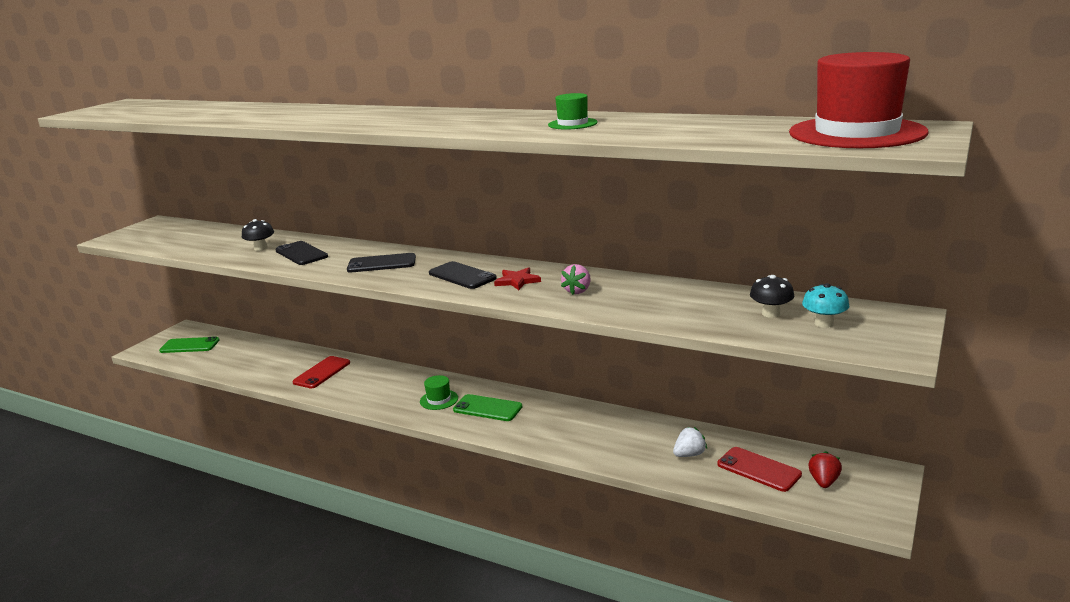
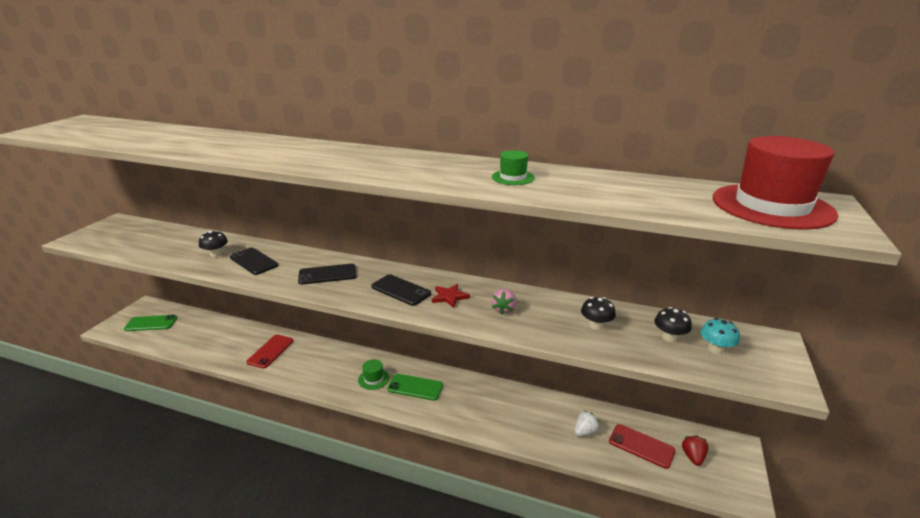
camera: 10 degrees left, 5 degrees up
none -> black mushroom [581,297,616,330]

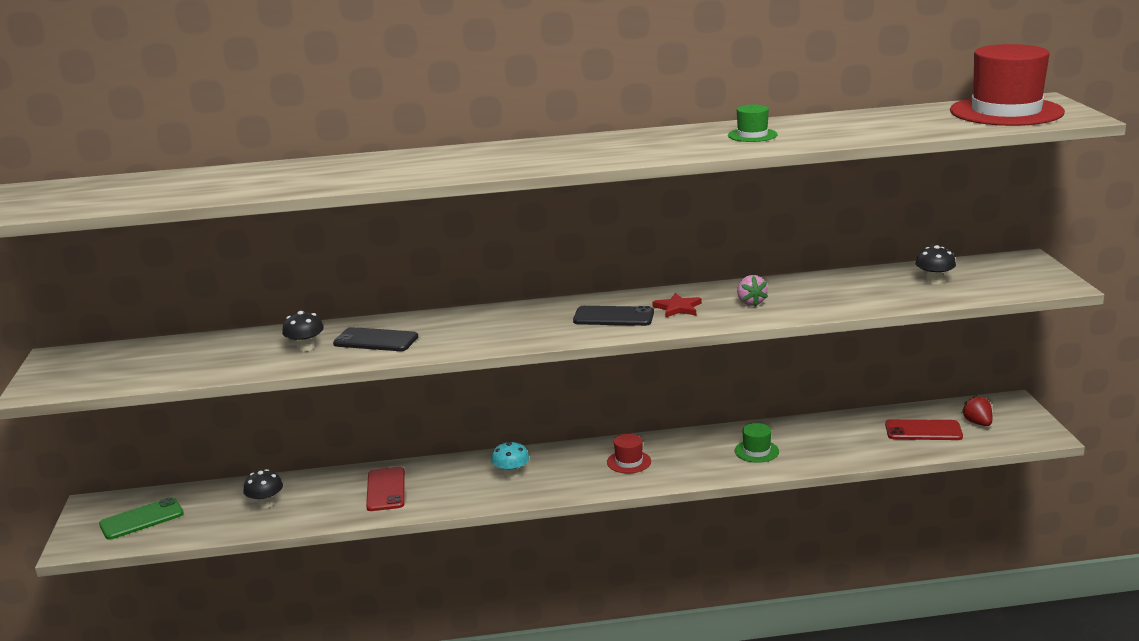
camera: 25 degrees left, 5 degrees down
black phone [298,264,357,285] -> none
green hat [358,359,389,390] -> green hat moved to [734,423,779,463]
green phone [387,374,443,401] -> red hat [607,434,651,474]
white strawberry [575,411,600,437] -> none
black mushroom [581,297,616,330] -> black mushroom moved to [243,469,283,509]
turquoise mushroom [700,318,740,354] -> turquoise mushroom moved to [491,441,529,479]

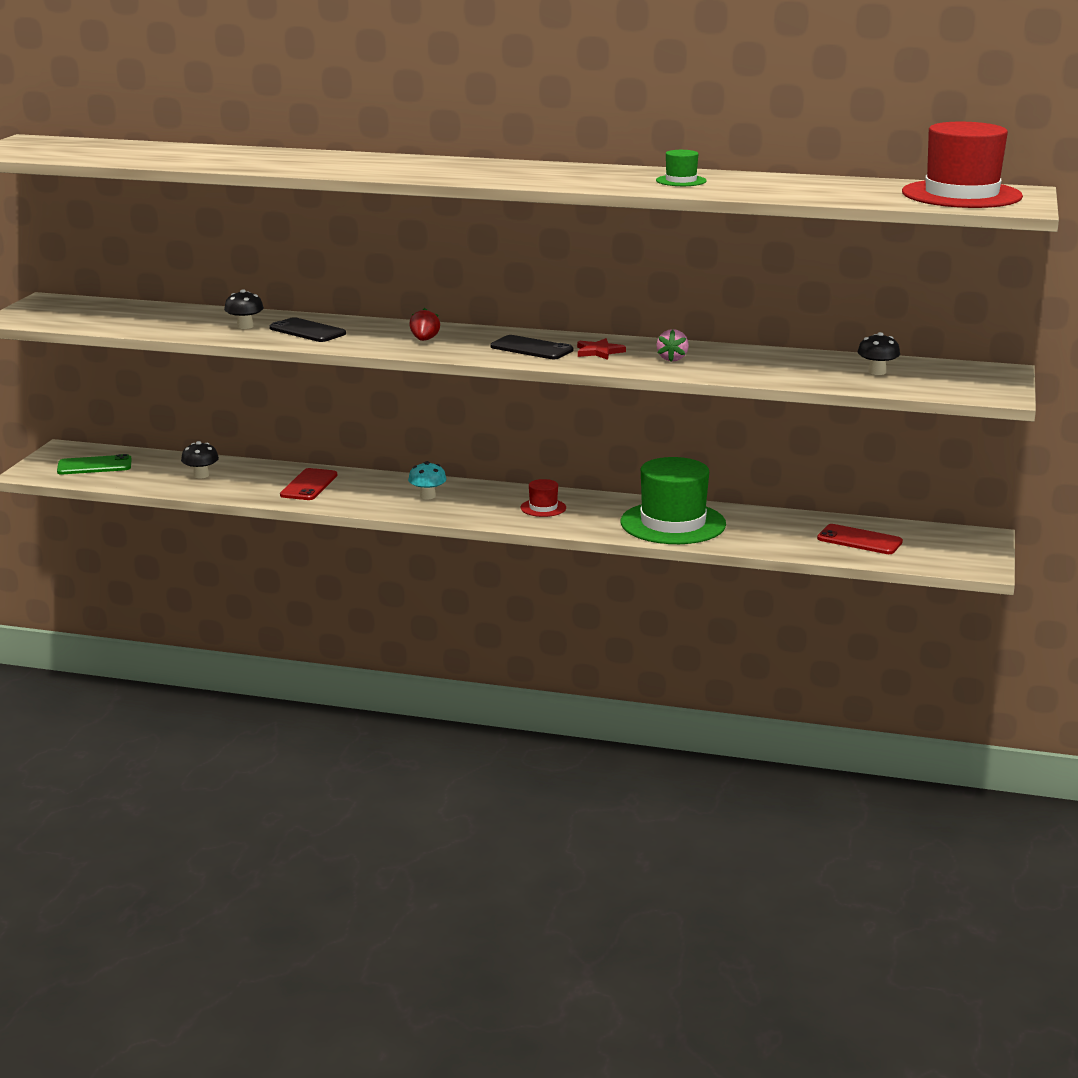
camera: 20 degrees right, 0 degrees up
green hat [734,423,779,463] -> green hat [621,457,726,544], size x2.25
red strawberry [962,395,992,426] -> red strawberry moved to [409,308,440,341]

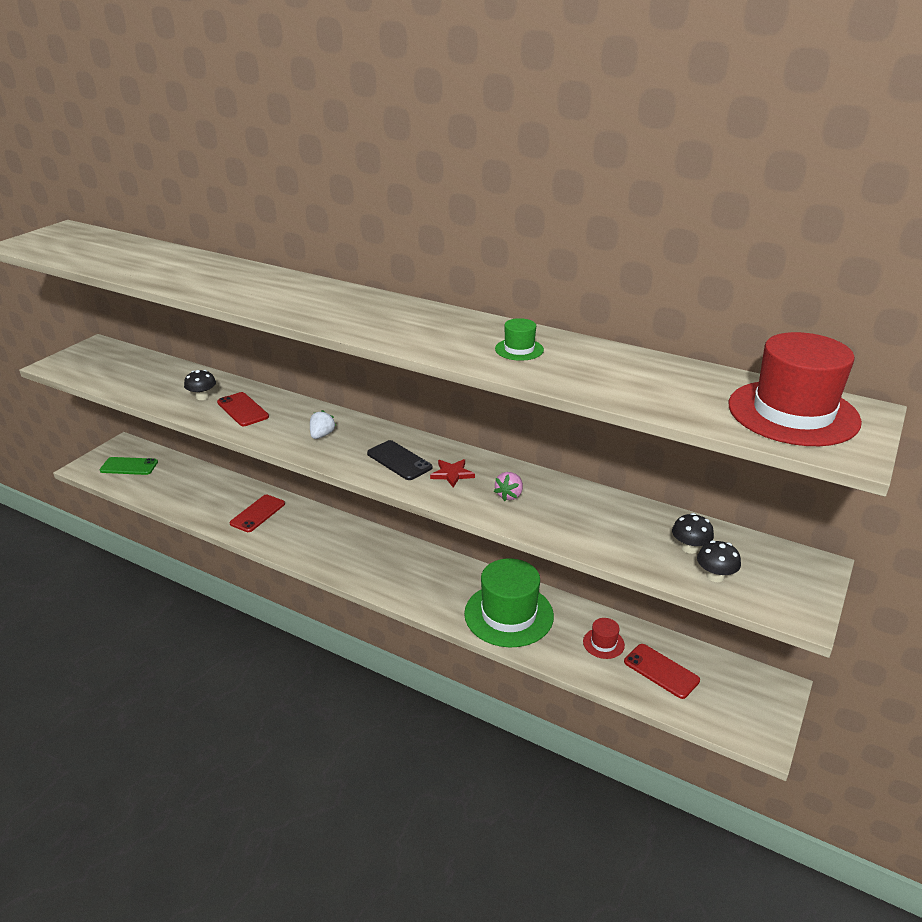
camera: 15 degrees right, 10 degrees up
black mushroom [181,441,219,478] -> black mushroom moved to [697,540,741,582]
black phone [269,317,346,342] -> red phone [217,392,269,426]
turquoise mushroom [408,461,447,499] -> none
red strawberry [409,308,440,341] -> white strawberry [310,410,336,439]
red hat [521,479,566,517] -> red hat moved to [583,618,625,659]

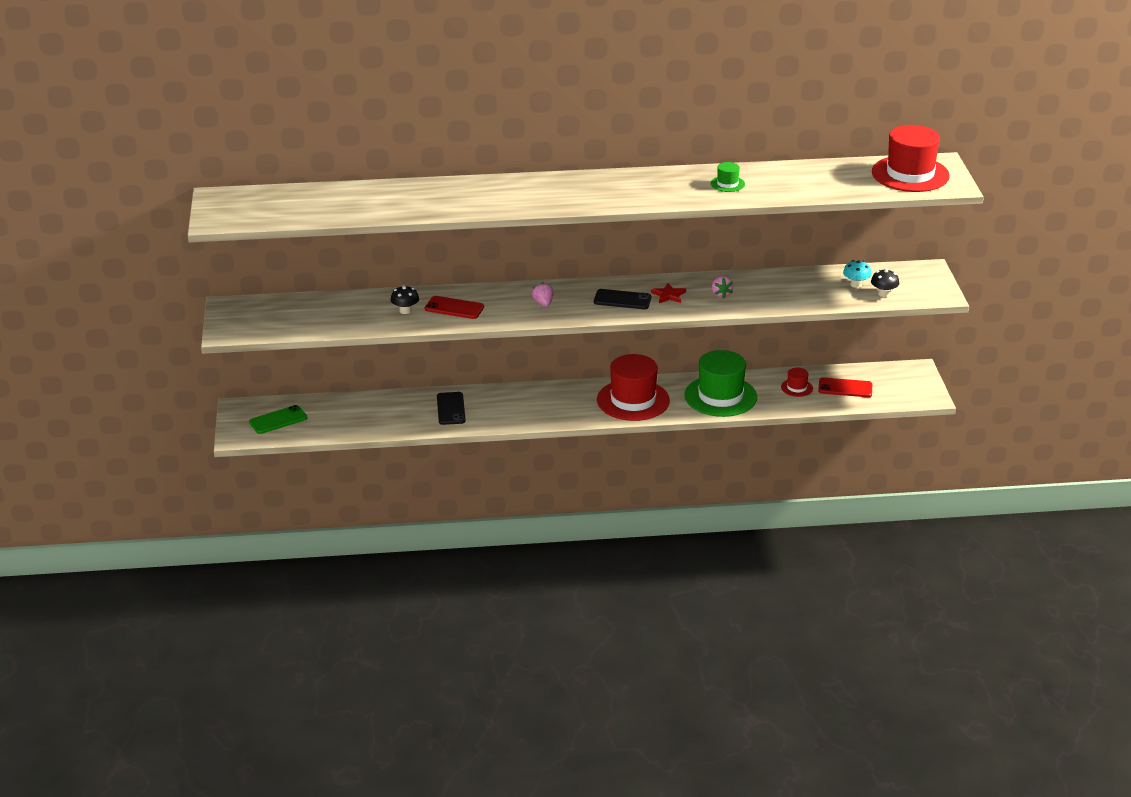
camera: 35 degrees left, 0 degrees up
red phone [230,495,285,532] -> black phone [437,392,466,425]
white strawberry [310,410,336,439] -> pink strawberry [532,282,554,307]
black mushroom [672,513,714,554] -> turquoise mushroom [843,260,871,288]
none -> red hat [597,354,670,421]

